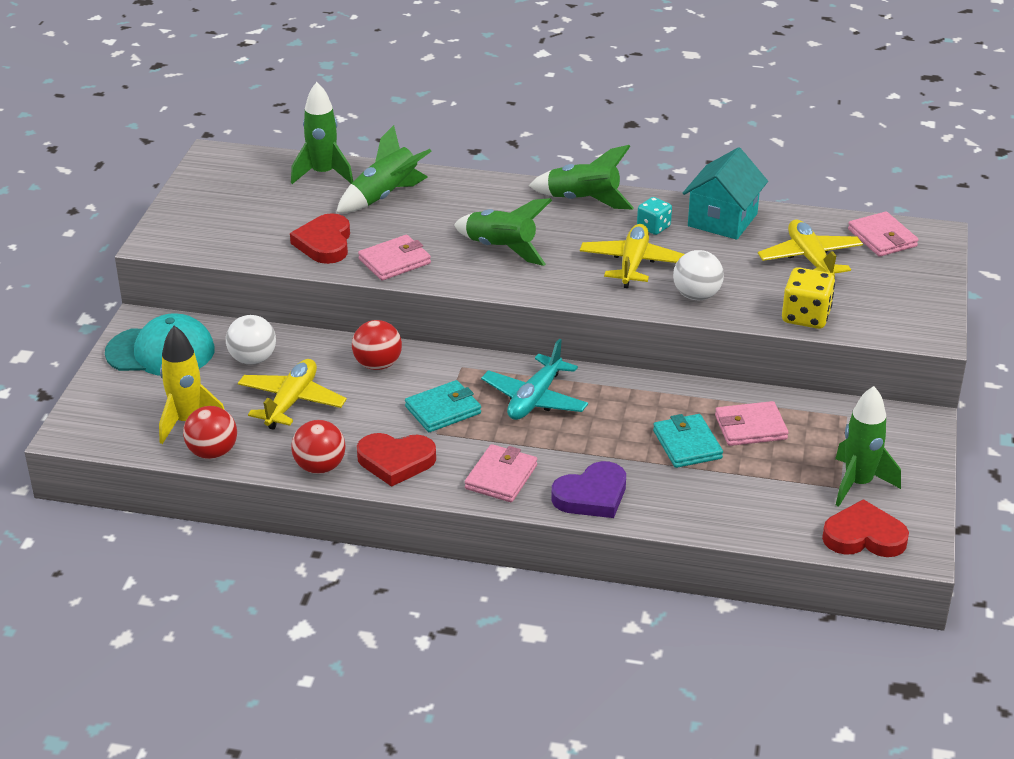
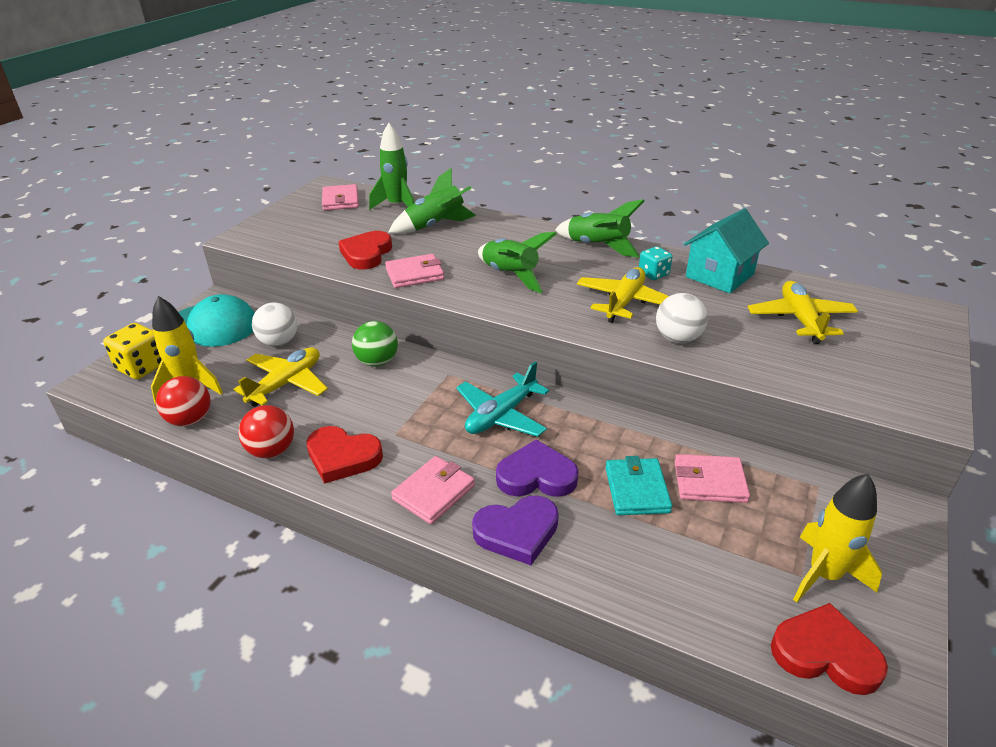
camera: 15 degrees right, 0 degrees up
red ball [352,320,402,370] -> green ball [352,321,398,367]
turquoise wallet [405,380,481,432] -> none
yellow dice [782,267,835,329] -> yellow dice moved to [103,323,162,379]
green rocket [835,386,901,507] -> yellow rocket [793,474,882,602]
pink wallet [848,212,918,257] -> pink wallet moved to [322,184,359,210]
none -> purple heart [496,439,579,497]

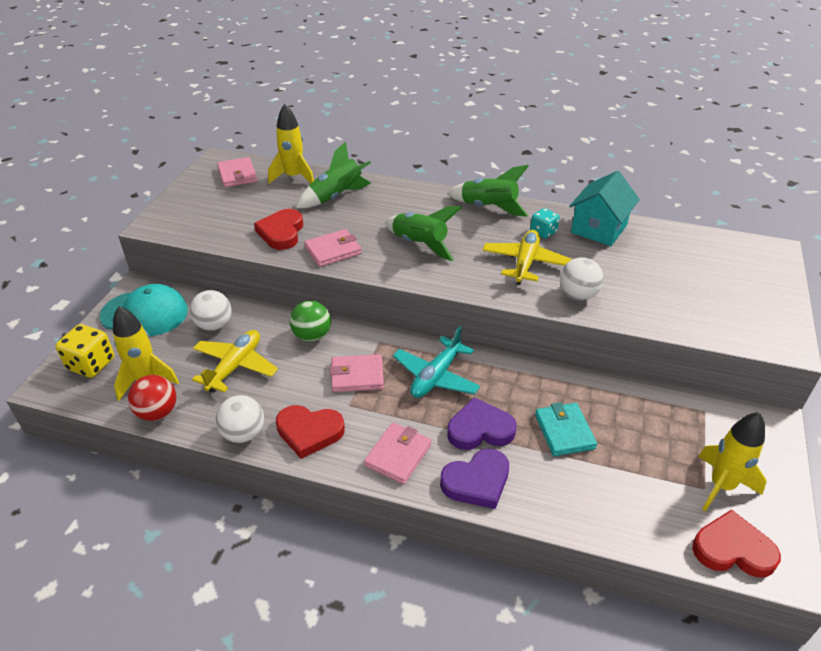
camera: 10 degrees left, 5 degrees up
red ball [238,405,294,458] -> white ball [216,395,264,443]
green rocket [369,123,415,210] -> yellow rocket [268,104,314,184]
pink wallet [674,454,750,503] -> pink wallet moved to [330,354,384,392]
yellow plane [748,281,858,344] -> none

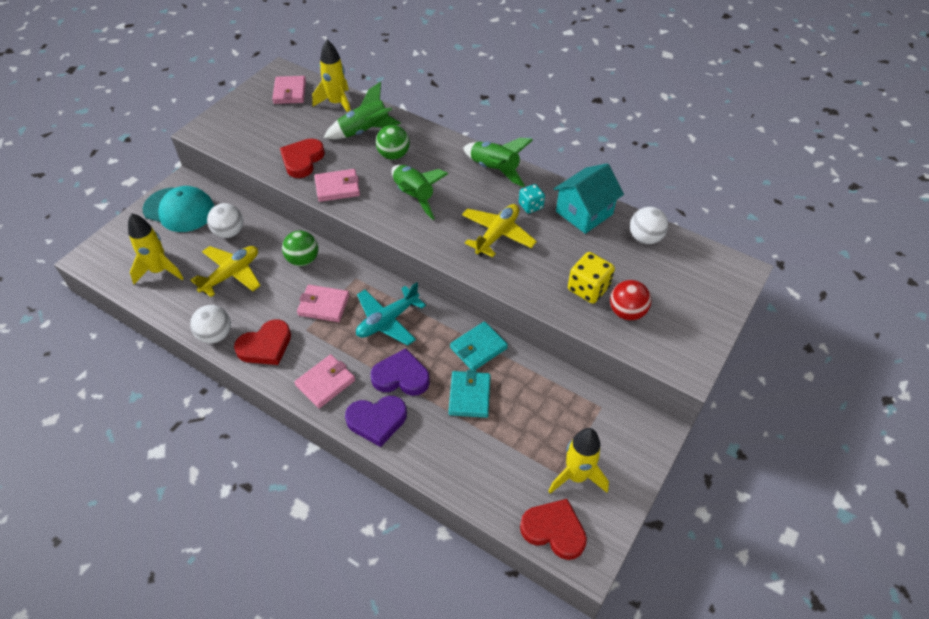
camera: 15 degrees right, 10 degrees up
yellow dice [55,324,114,378] -> yellow dice moved to [568,252,615,304]
red ball [128,375,176,421] -> red ball moved to [610,280,652,320]
red heart [276,405,345,459] -> red heart turned 60 degrees counterclockwise [234,320,291,365]
white ball [560,257,604,300] -> white ball moved to [630,207,668,244]
none -> green ball [376,125,410,160]
none -> turquoise wallet [450,321,508,370]

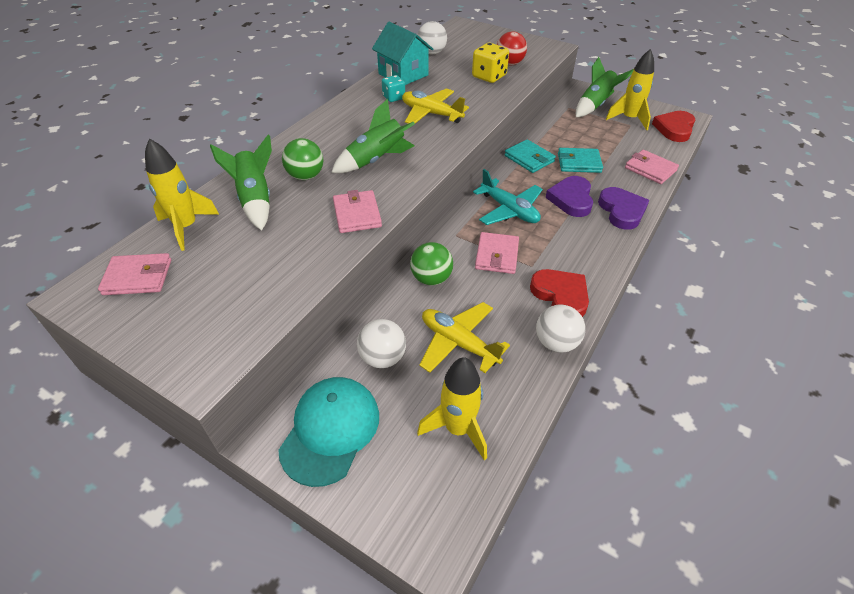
camera: 90 degrees left, 5 degrees down
red heart [280,139,325,178] -> none
pink wallet [294,354,355,408] -> pink wallet moved to [625,150,679,184]
green rocket [463,138,533,187] -> green rocket moved to [576,57,634,117]

